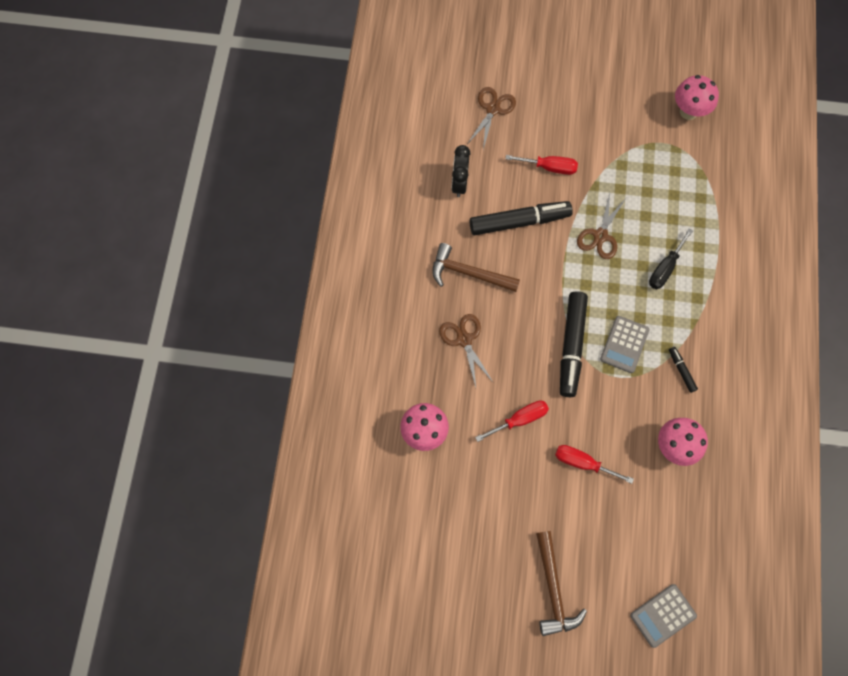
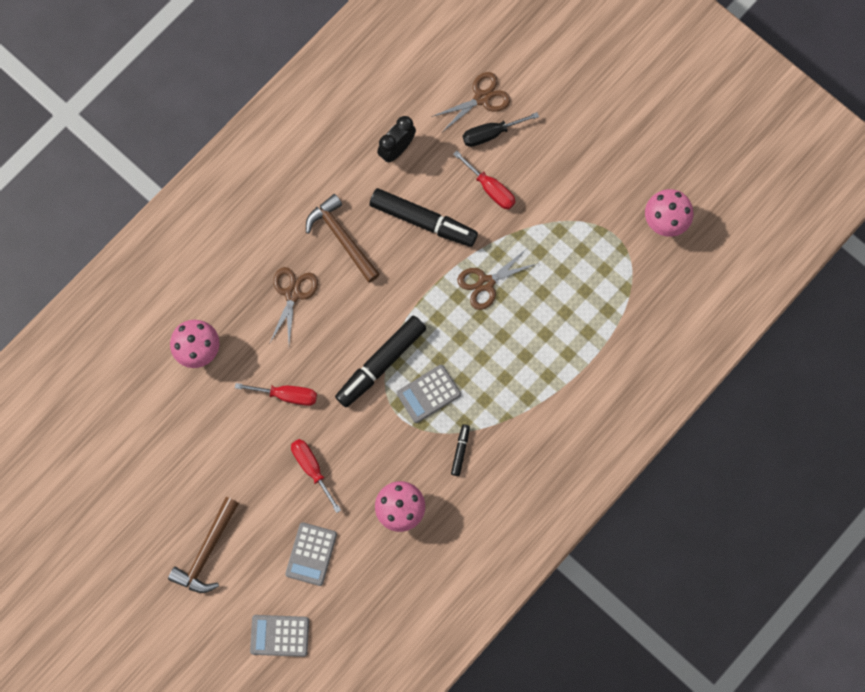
camera: 35 degrees right, 5 degrees up
black screwdriver [649,229,693,289] -> black screwdriver moved to [463,112,539,147]
none -> grey calculator [285,522,337,586]

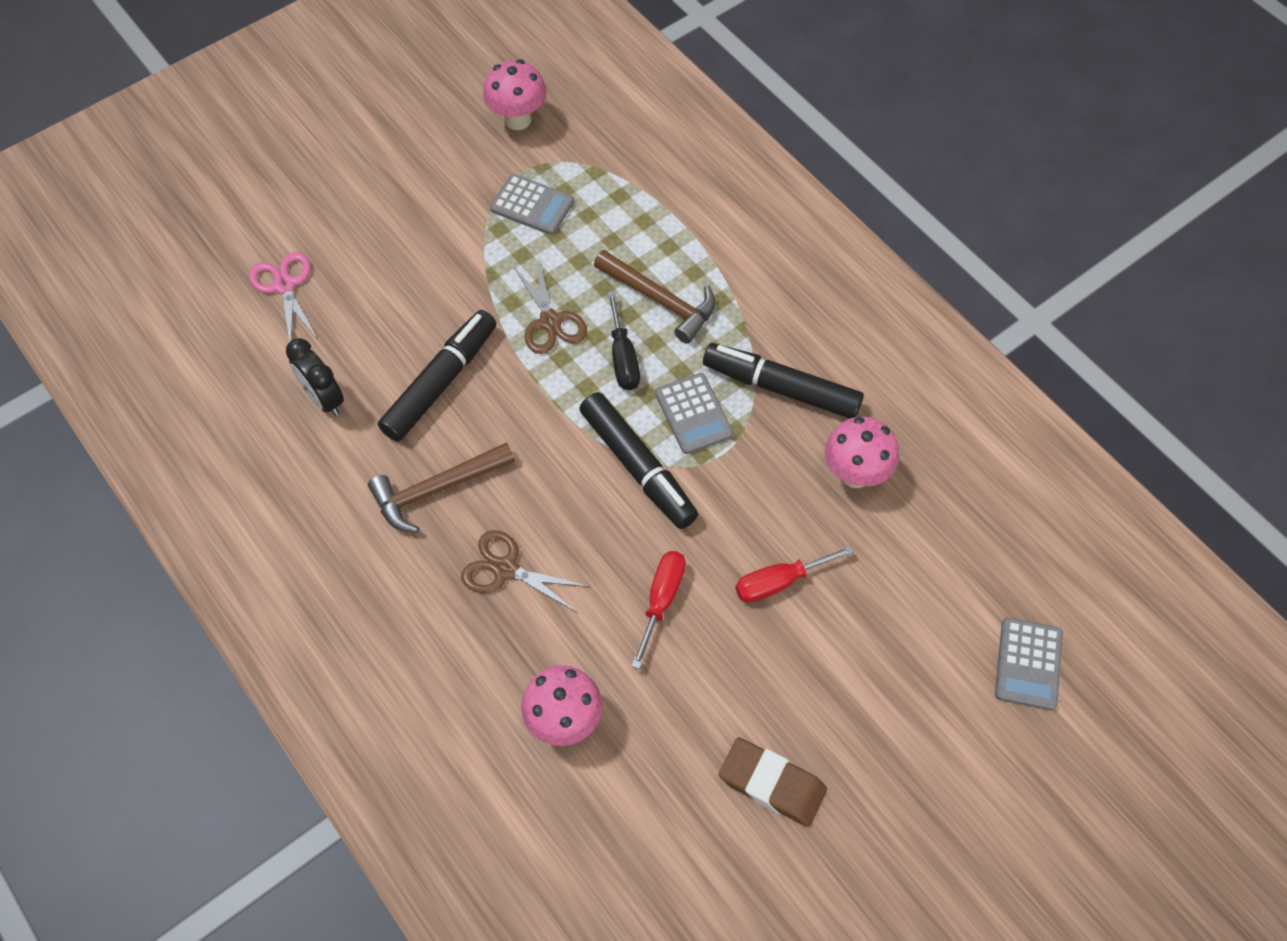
camera: 80 degrees left, 15 degrees down
brown hammer [168,497,239,593] -> brown hammer moved to [594,250,716,344]
grey calculator [285,522,337,586] -> grey calculator moved to [490,174,574,235]
brown scissors [431,72,511,132] -> pink scissors [249,252,317,342]
black marker [451,424,470,476] -> black marker [703,343,864,418], size x2.22
red screwdriver [453,151,515,209] -> none
black screwdriver [463,112,539,147] -> black screwdriver moved to [607,291,640,390]
none -> brown eraser [719,737,827,827]

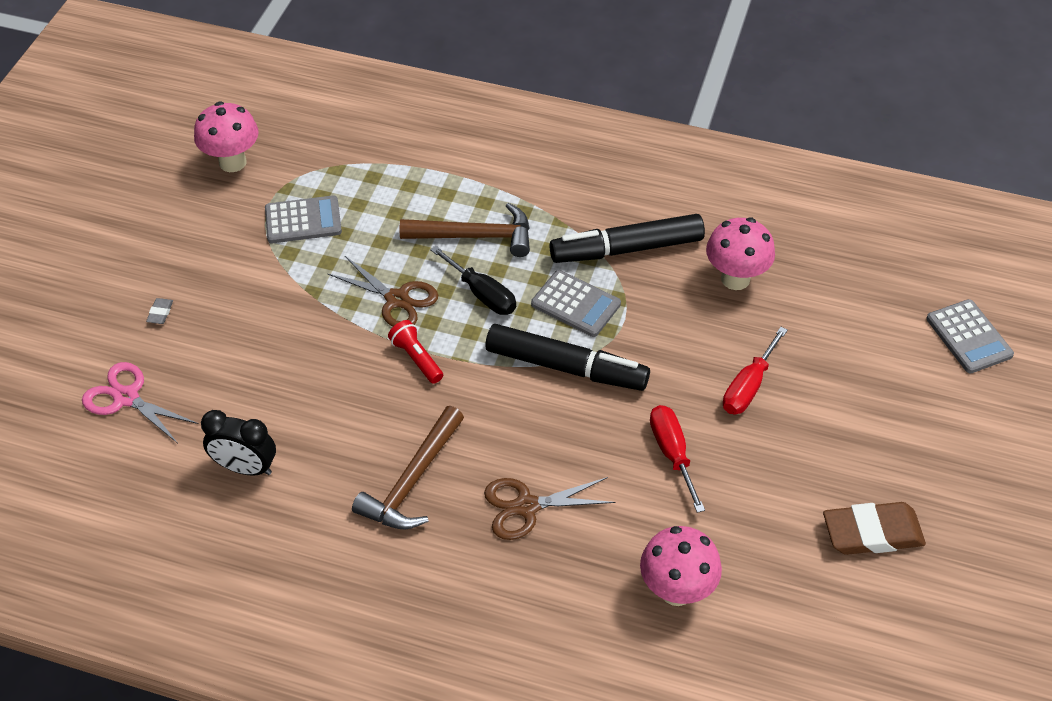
camera: 35 degrees left, 10 degrees down
black marker [378,310,496,442] -> none
none -> grey eraser [146,298,173,324]
none -> red flashlight [388,320,443,384]

